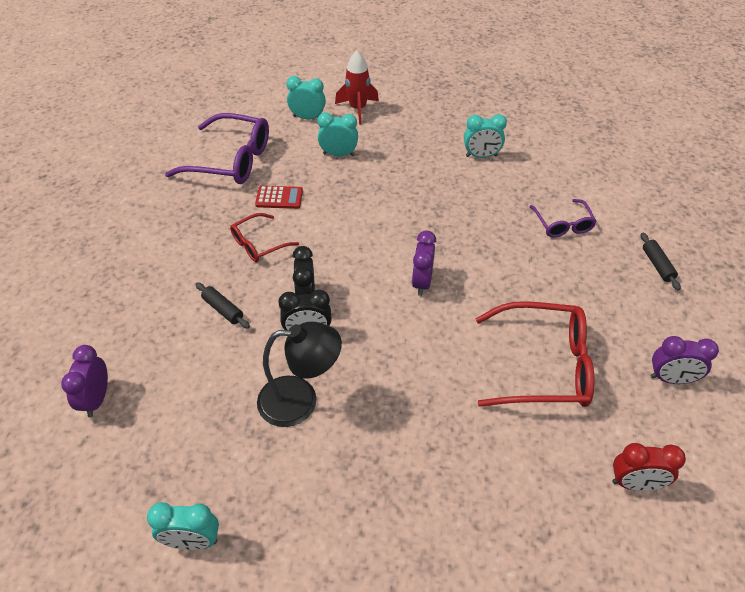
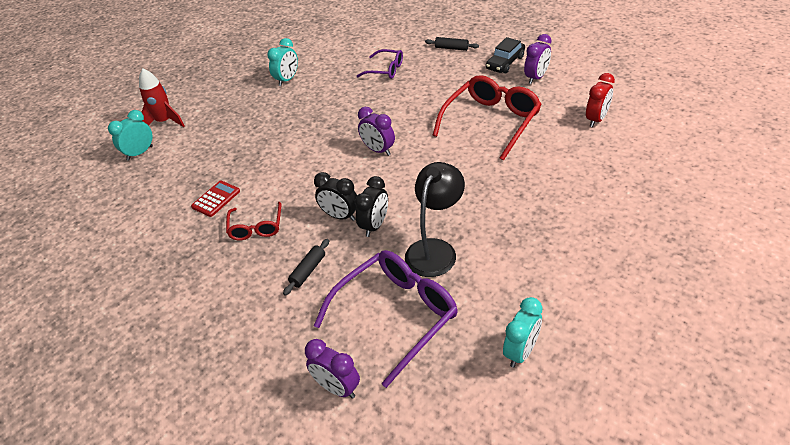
camera: 55 degrees left, 5 degrees down
purple glasses [165,113,269,184] -> purple glasses moved to [314,250,458,388]
black rolling pin [195,282,250,329] -> black rolling pin turned 45 degrees counterclockwise [283,239,329,296]
turquoise clock [318,112,358,156] -> none
none -> black car [486,37,525,73]

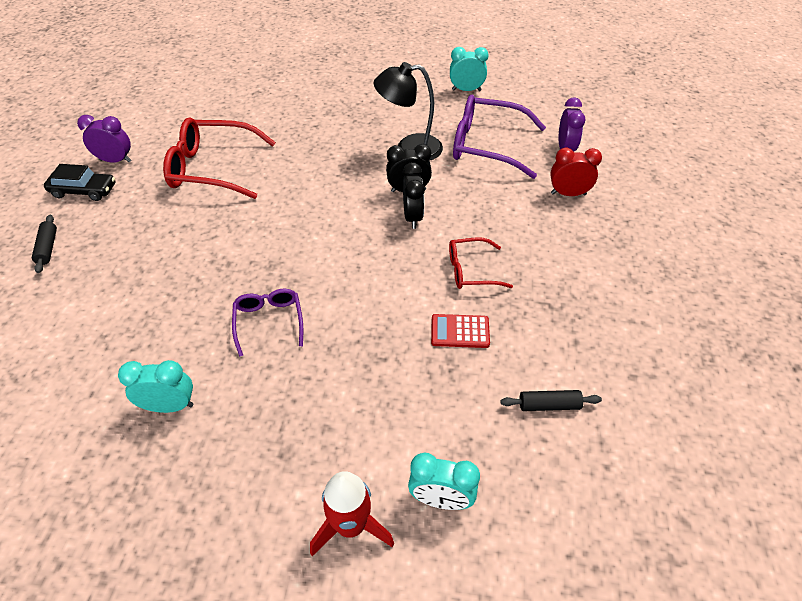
camera: 125 degrees left, 5 degrees up
red glasses [226,202,281,241] -> red glasses turned 150 degrees counterclockwise [449,237,513,289]
black rolling pin [283,239,329,296] -> black rolling pin moved to [500,390,602,411]
purple glasses [357,49,403,79] -> purple glasses moved to [232,289,303,357]
purple clock [358,107,395,156] -> none
red clock [586,73,615,127] -> red clock moved to [550,148,602,196]

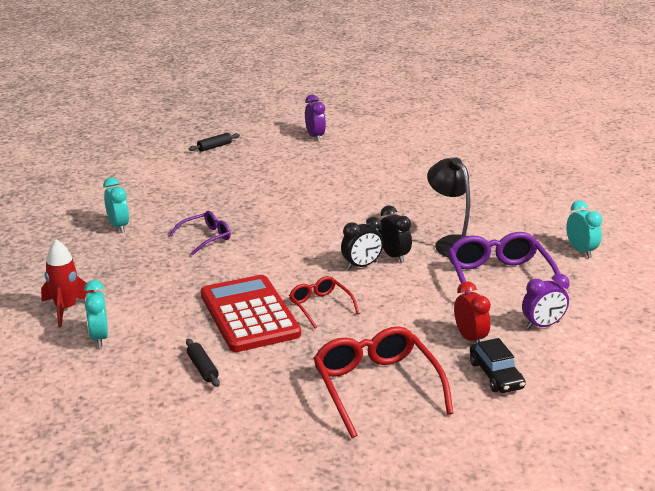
camera: 65 degrees right, 20 degrees down
black car [44,164,115,201] -> black car moved to [470,338,526,393]
red glasses [163,117,276,199] -> red glasses moved to [313,326,454,438]
red calculator [431,314,490,348] -> red calculator [201,275,301,352], size x2.26

